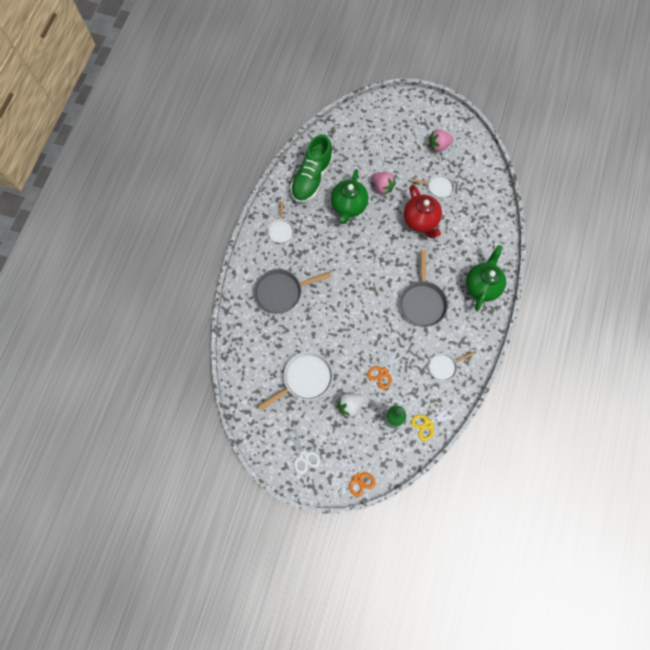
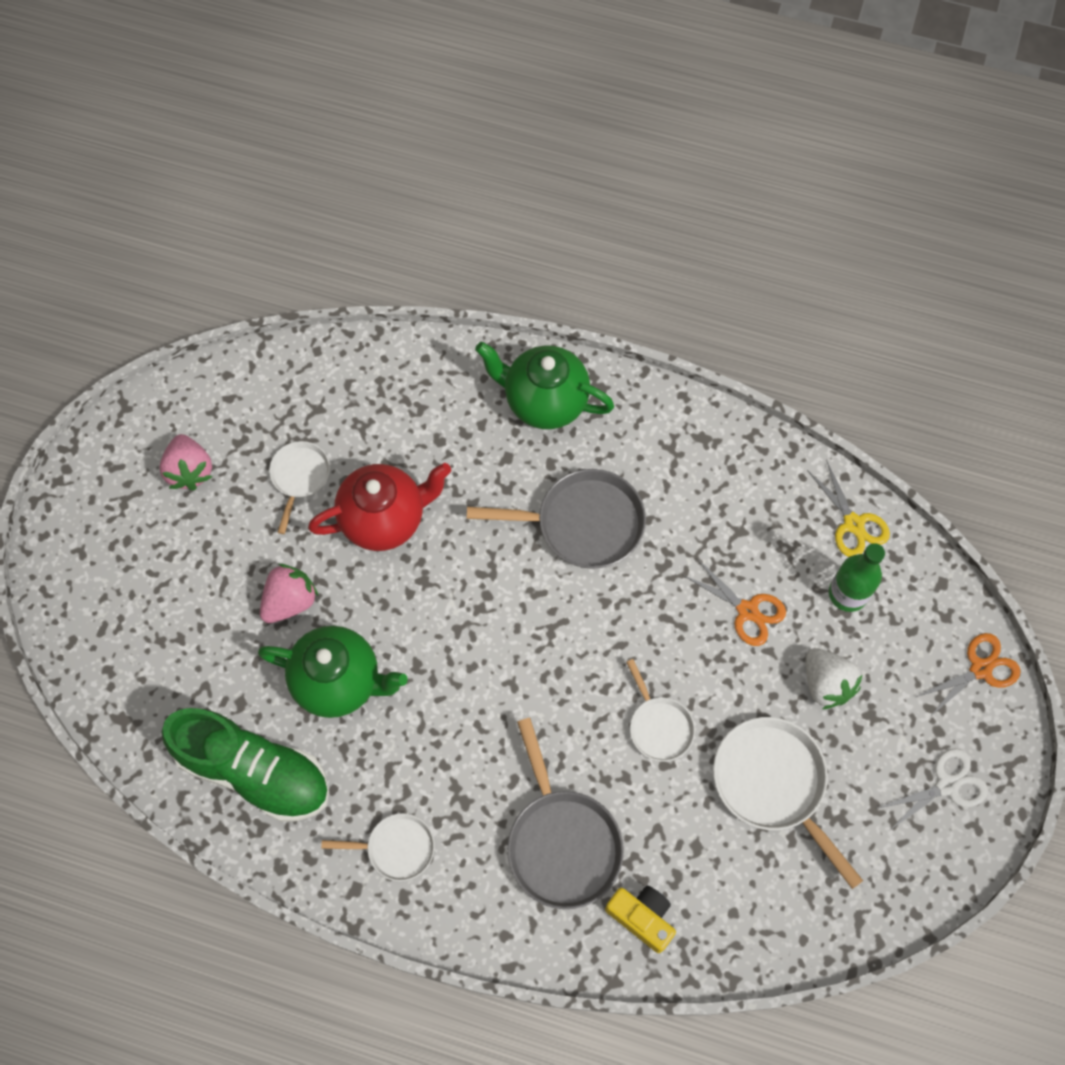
camera: 90 degrees left, 5 degrees down
white pan [429,352,474,381] -> white pan moved to [626,659,695,761]
none -> yellow camera [605,886,676,953]

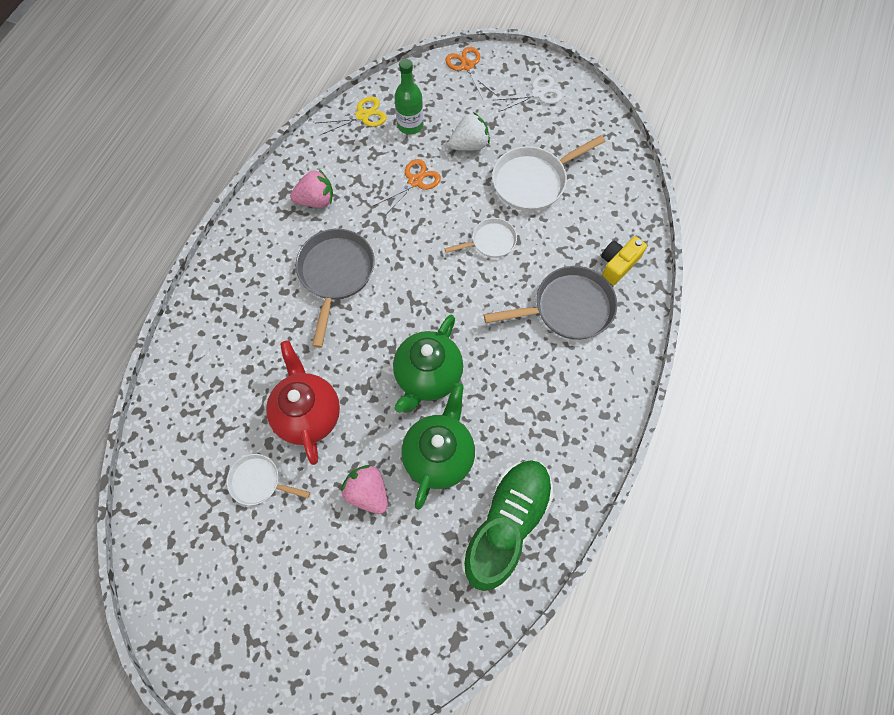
camera: 85 degrees left, 0 degrees up
pink strawberry [159,434,212,490] -> pink strawberry moved to [290,169,333,208]
white pan [321,813,435,881] -> none
green teapot [475,342,614,429] -> green teapot moved to [393,315,463,413]
white scissors [876,748,988,830] -> white scissors turned 90 degrees clockwise [492,75,563,112]

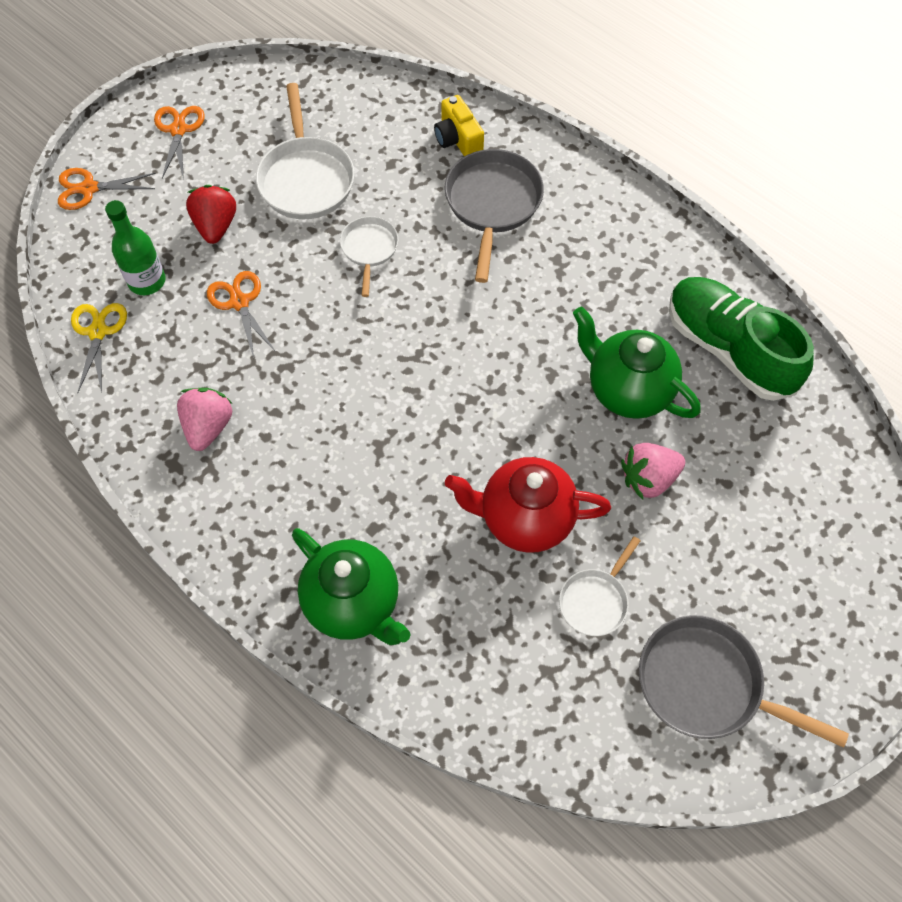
camera: 70 degrees left, 5 degrees down
grey pan [296,229,375,348] -> grey pan moved to [639,615,849,748]
green teapot [393,315,463,413] -> green teapot moved to [292,528,410,645]
white strawberry [449,112,490,151] -> red strawberry [186,185,236,244]
white scissors [492,75,563,112] -> orange scissors [154,106,205,180]

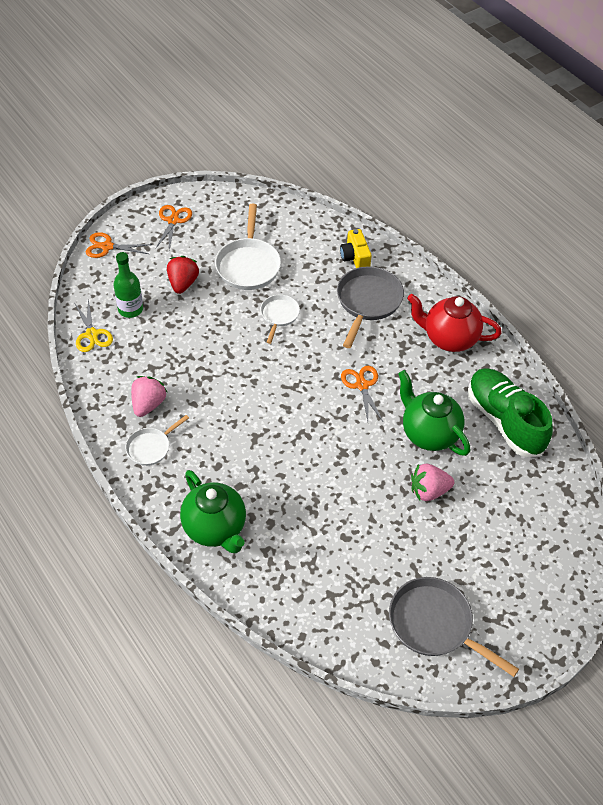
camera: 10 degrees right, 10 degrees down
yellow scissors [71,303,127,393] -> yellow scissors turned 150 degrees clockwise [75,299,113,352]
orange scissors [207,271,276,358] -> orange scissors moved to [341,366,383,421]
red teapot [445,457,611,553] -> red teapot moved to [407,294,502,352]
white pan [559,536,640,636] -> white pan moved to [125,415,189,466]

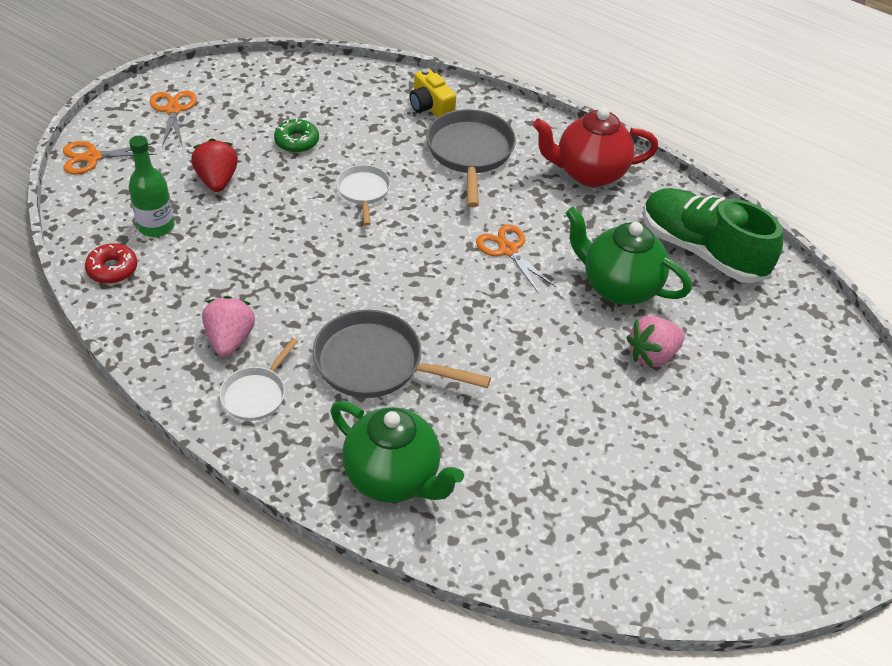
camera: 20 degrees left, 5 degrees down
yellow scissors [75,299,113,352] -> red donut [85,243,137,284]
white pan [215,204,281,290] -> green donut [274,119,319,153]
grey pan [389,577,519,677] -> grey pan moved to [313,310,491,398]

